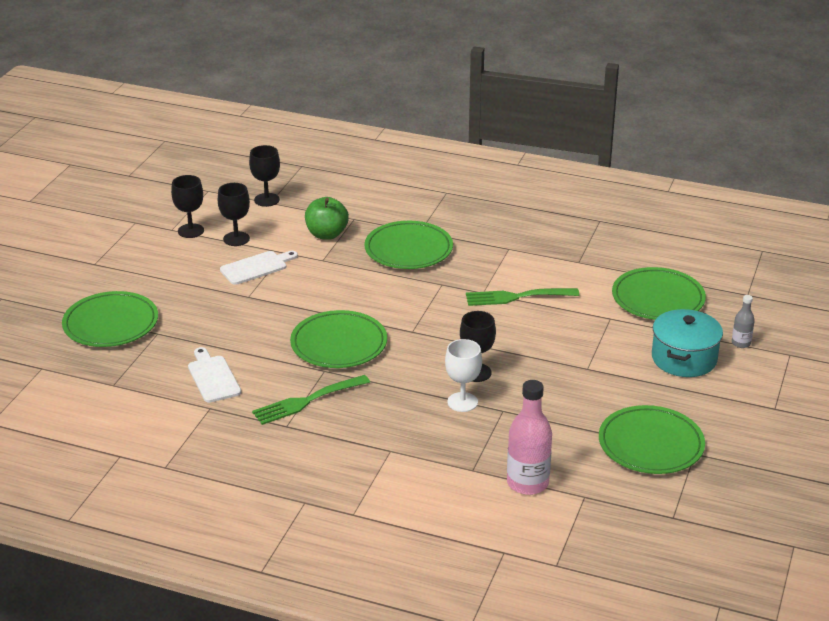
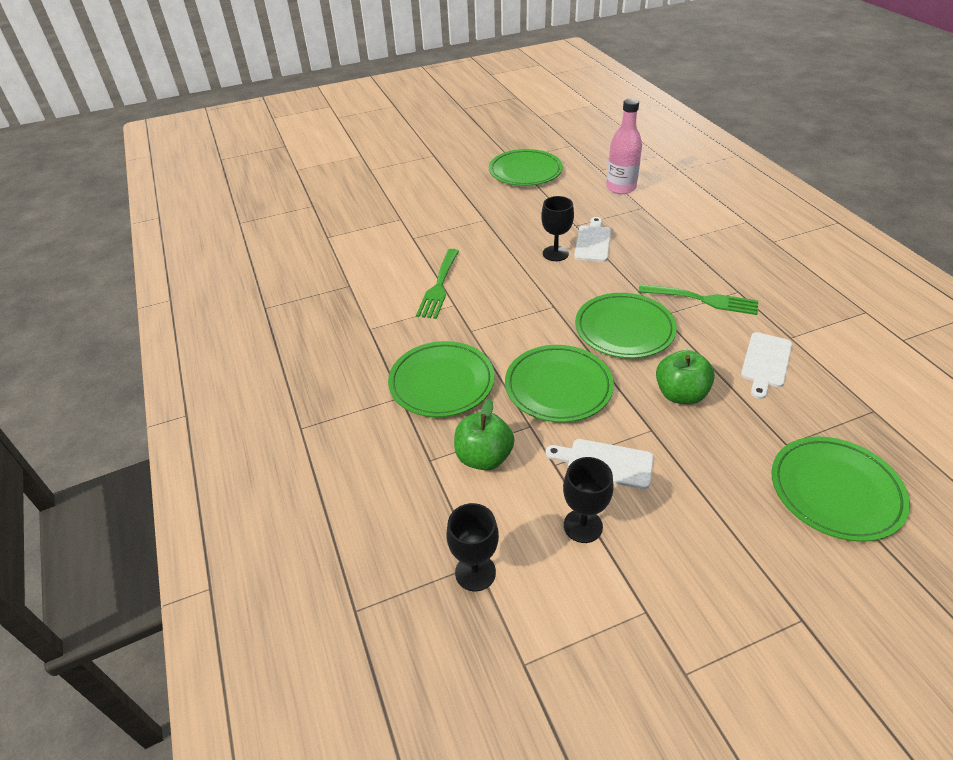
camera: 130 degrees left, 10 degrees up
black goblet [171,175,204,238] -> none
white goblet [445,339,482,412] -> white cutting board [574,217,611,262]
green fork [466,288,580,306] -> green fork turned 60 degrees clockwise [416,249,459,319]
green plate [612,267,706,320] -> green plate moved to [505,345,614,423]
turquoise pot [652,309,723,377] -> none
grey bottle [732,295,755,348] -> none
none -> green apple [656,350,715,404]

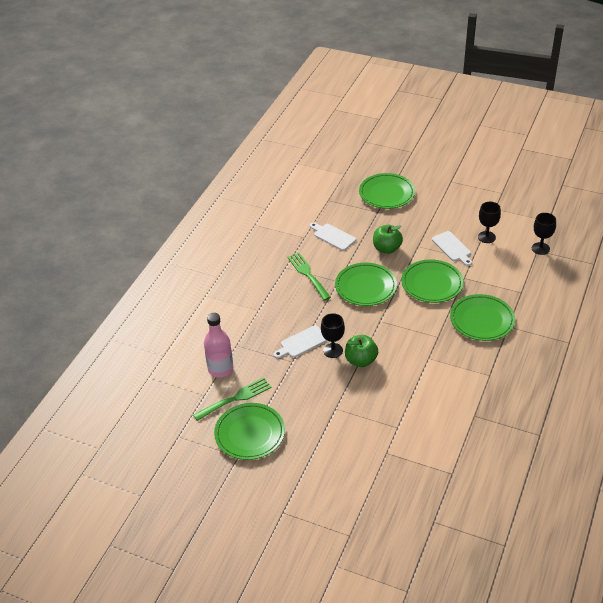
camera: 135 degrees left, 0 degrees up
green fork [416,249,459,319] -> green fork moved to [193,377,271,421]
green apple [454,399,514,470] -> green apple moved to [345,335,378,367]
white cutting board [741,332,792,399] -> white cutting board turned 120 degrees counterclockwise [310,223,356,251]

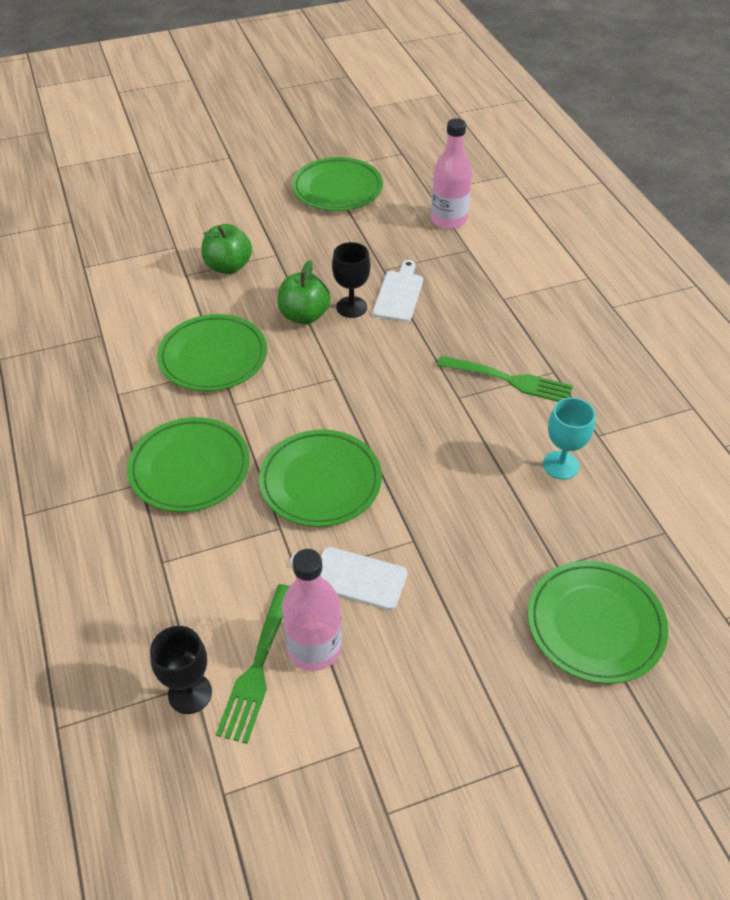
camera: 135 degrees right, 5 degrees up
green fork [193,377,271,421] -> green fork moved to [216,584,290,744]
white cutting board [310,223,356,251] -> turquoise goblet [543,397,595,480]
green plate [335,263,397,306] -> green plate moved to [157,314,267,391]
green apple [373,225,403,254] -> green apple moved to [201,224,252,274]
black goblet [478,202,501,243] -> pink bottle [282,549,342,671]

